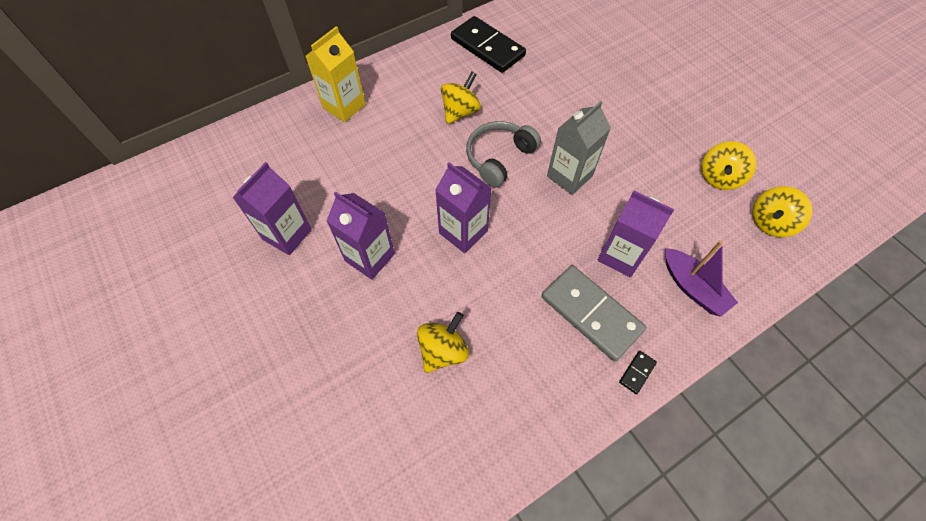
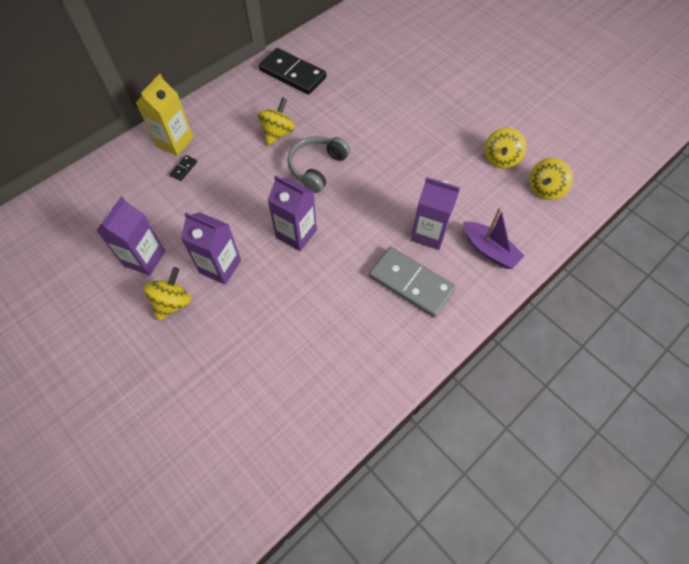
camera: 10 degrees left, 0 degrees up
yellow spinning top [417,312,469,373] -> yellow spinning top moved to [144,267,191,321]
grey carton [547,101,611,195] -> none
black domino [619,351,657,394] -> black domino moved to [169,155,197,181]

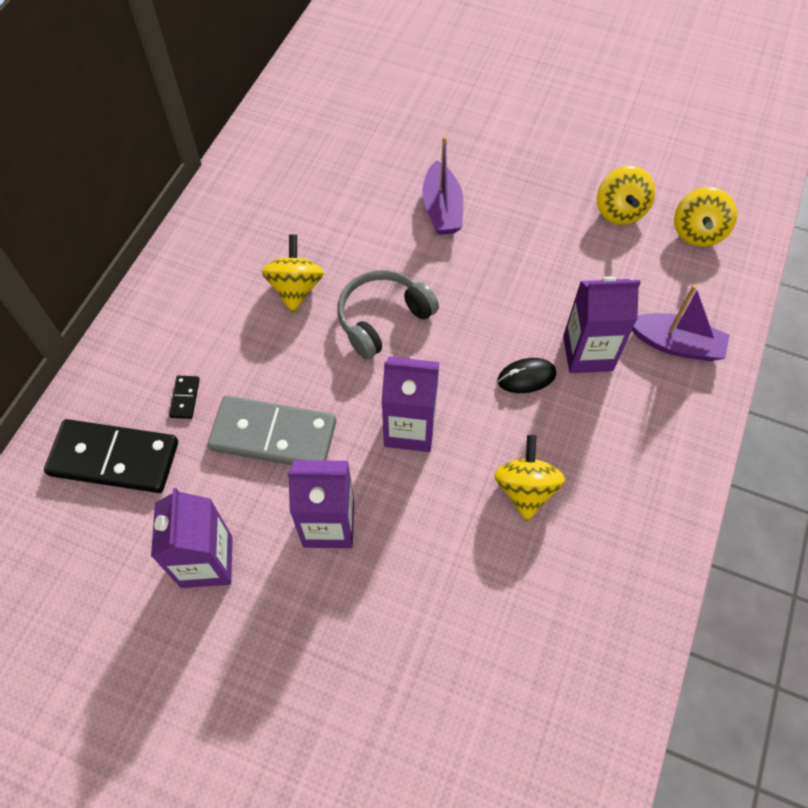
camera: 25 degrees left, 0 degrees up
yellow carton [136,74,193,156] -> none
yellow spinning top [144,267,191,321] -> yellow spinning top moved to [494,435,565,521]
black domino [259,48,327,95] -> black domino moved to [44,419,178,493]
grey headphones [288,136,350,193] -> grey headphones turned 45 degrees clockwise [338,270,439,360]
grey domino [369,247,456,318] -> grey domino moved to [208,395,336,465]
none -> purple boat [423,136,463,235]
none -> black mouse [498,358,556,393]

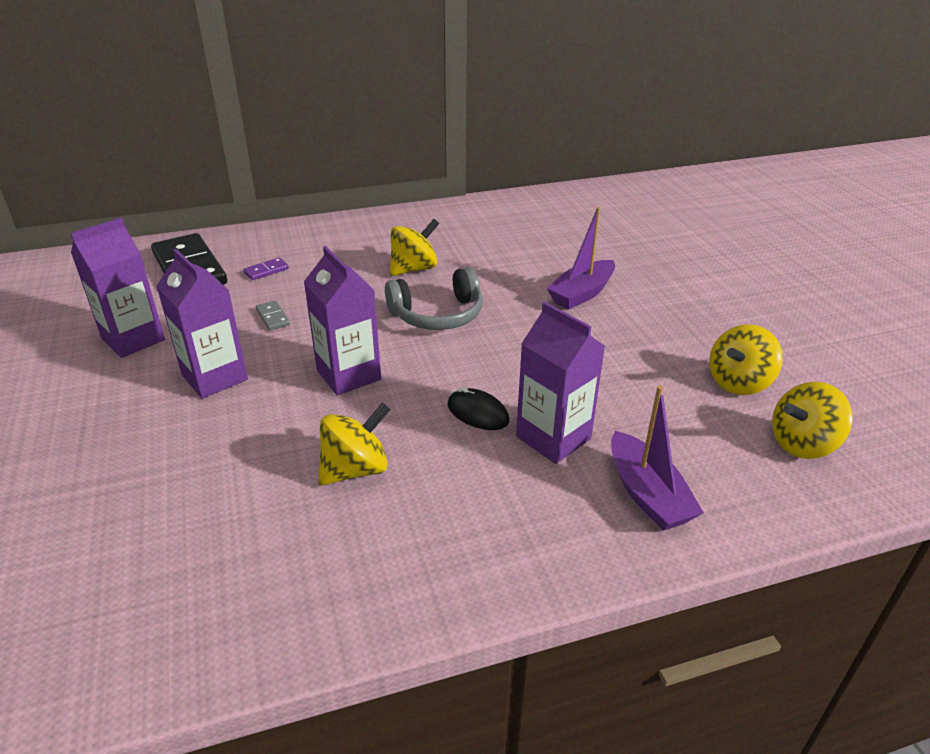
camera: 50 degrees right, 25 degrees down
black domino [169,376,200,419] -> purple domino [243,257,289,280]
grey domino [208,395,336,465] -> grey domino [256,300,290,330], size x0.40
grey headphones [338,270,439,360] -> grey headphones turned 150 degrees clockwise [385,267,483,330]

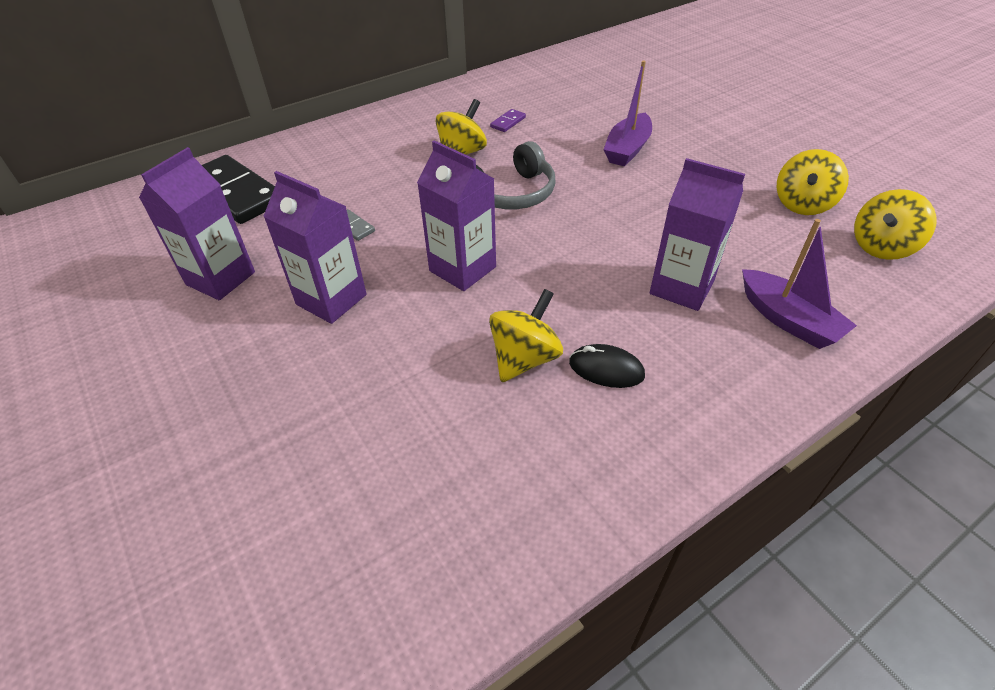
camera: 15 degrees left, 10 degrees up
purple domino [243,257,289,280] -> purple domino moved to [490,109,526,132]
black mouse [448,386,509,430] -> black mouse moved to [569,344,645,388]

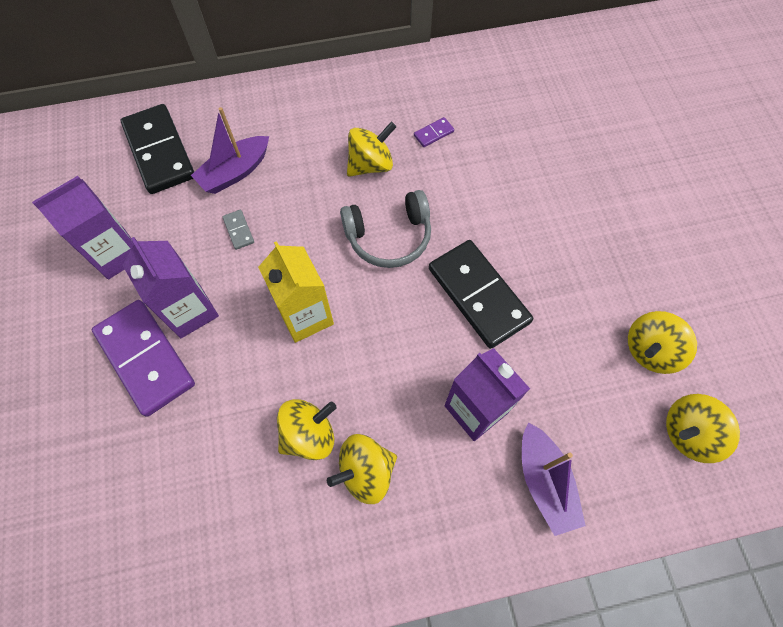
camera: 20 degrees right, 20 degrees up
purple carton [417,140,496,291] -> yellow carton [258,241,334,343]
black mouse [569,344,645,388] -> yellow spinning top [327,434,397,504]
purple boat [603,60,652,166] -> purple boat moved to [191,107,269,194]
none -> purple domino [92,300,195,417]
none -> black domino [429,240,533,349]

